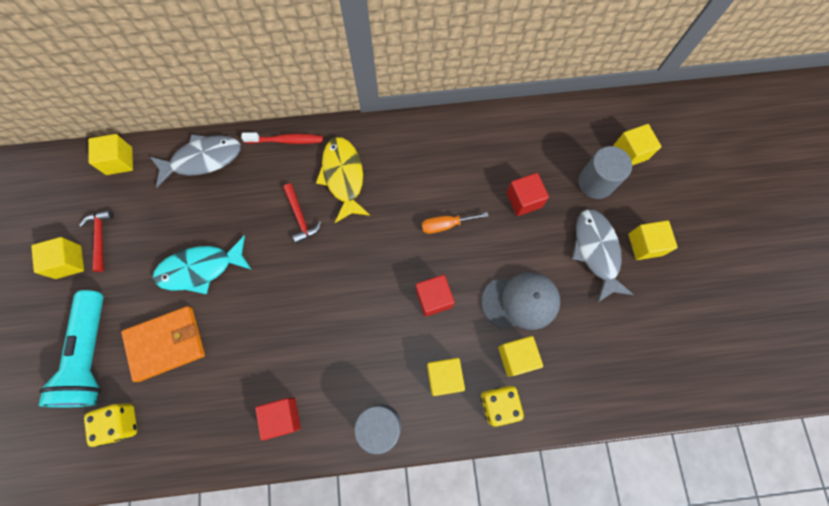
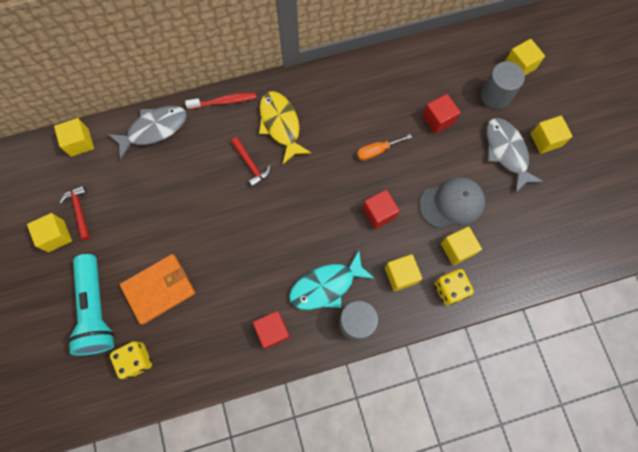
camera: 10 degrees left, 0 degrees up
turquoise fish [153,236,252,294] -> turquoise fish moved to [289,250,375,310]

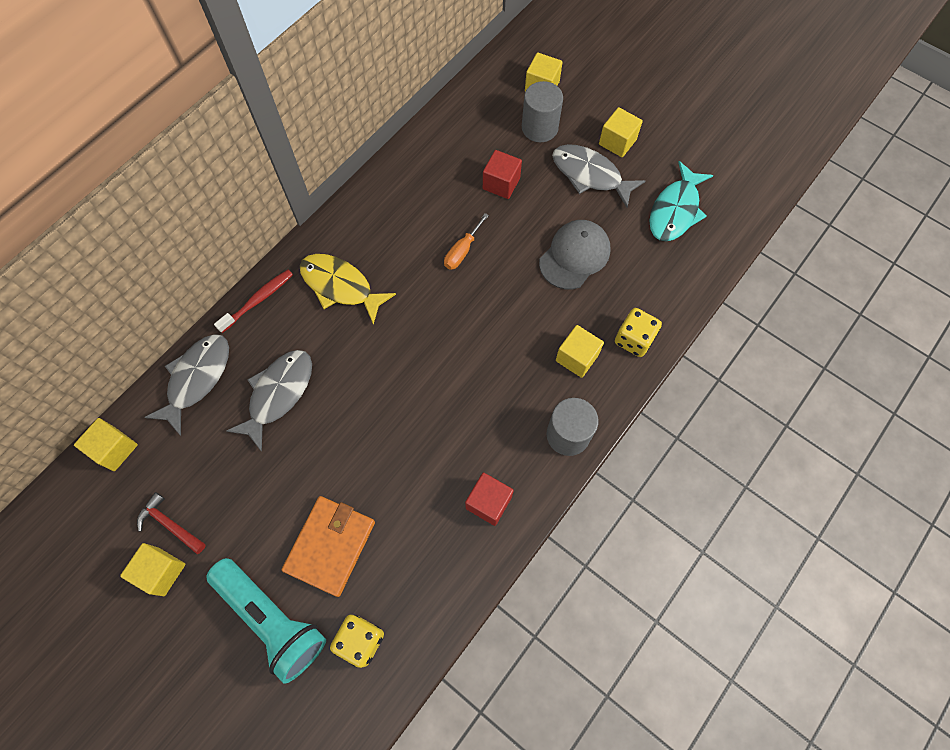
camera: 35 degrees left, 5 degrees down
red hammer [231,137,271,187] -> none
turquoise fish [289,250,375,310] -> turquoise fish moved to [649,161,713,242]
red cube [363,190,400,229] -> none
yellow cube [441,227,482,265] -> none
none -> grey fish [226,350,312,452]

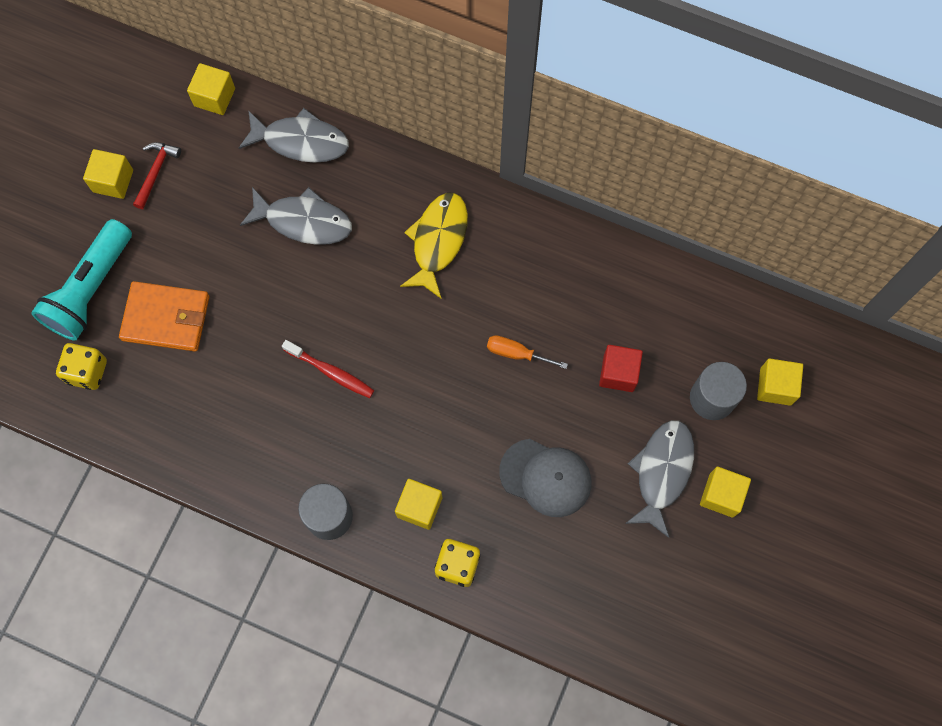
camera: 75 degrees right, 5 degrees up
red toothbrush [214,270,293,333] -> red toothbrush moved to [282,340,374,398]
red cube [465,473,514,526] -> none
turquoise fish [649,161,713,242] -> none

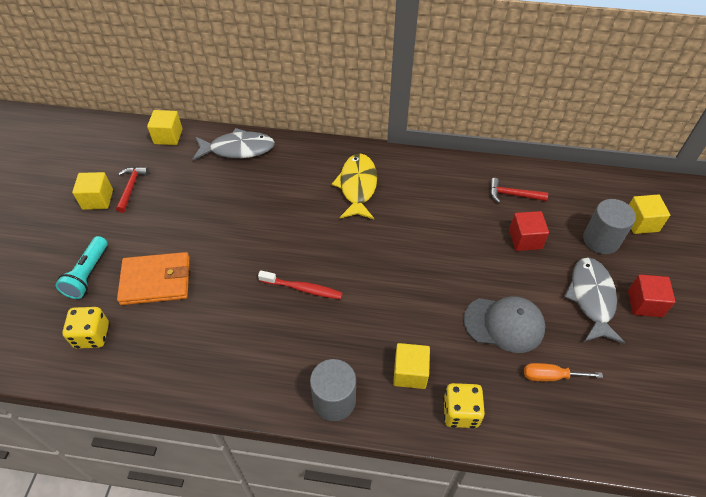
camera: 15 degrees left, 20 degrees down
turquoise flashlight [31,219,132,341] -> turquoise flashlight [55,236,108,299], size x0.64
grey fish [240,187,352,245] -> none
orange screwdriver [487,335,568,369] -> orange screwdriver moved to [524,363,603,381]
yellow cube [700,467,751,518] -> red cube [628,274,675,317]
none -> red hammer [490,178,548,203]

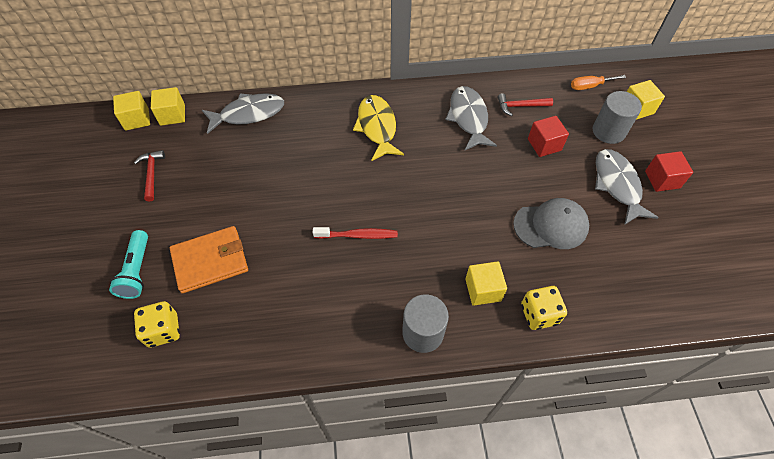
camera: 15 degrees left, 5 degrees up
yellow cube [72,172,113,210] -> yellow cube moved to [113,91,150,131]
orange screwdriver [524,363,603,381] -> orange screwdriver moved to [571,75,626,90]
none -> grey fish [445,86,497,150]

